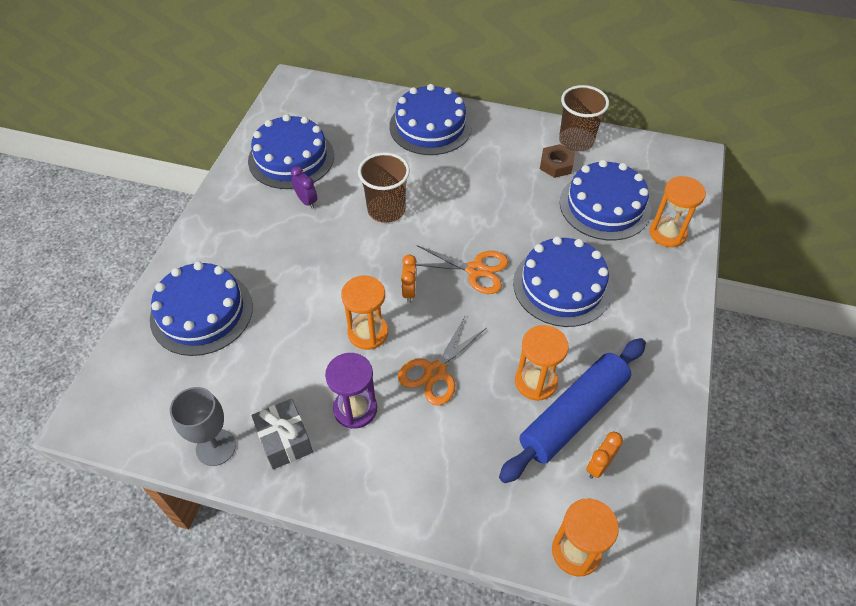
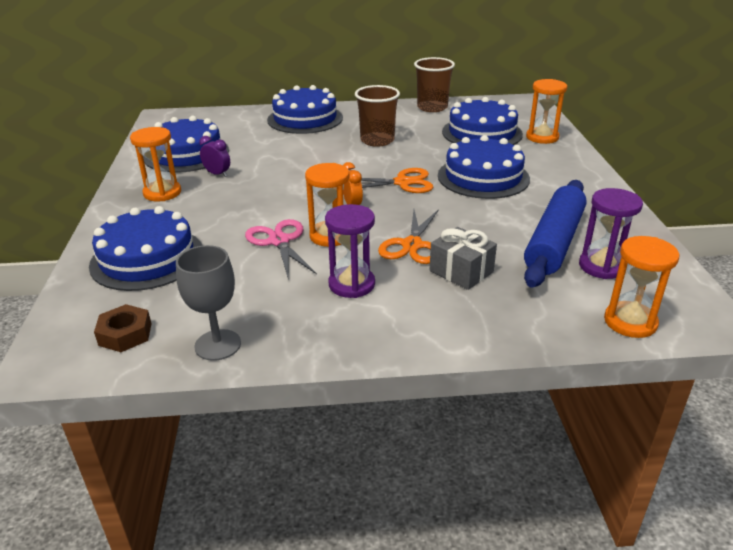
camera: 20 degrees left, 20 degrees down
grey gift [252,399,313,470] -> grey gift moved to [430,227,497,290]
brown cup [358,152,410,223] -> brown cup moved to [355,85,400,147]
orange hourglass [515,325,569,401] -> orange hourglass moved to [130,127,181,201]
brown nut [540,144,575,178] -> brown nut moved to [94,304,151,352]
orange clock [586,432,623,479] -> purple hourglass [579,188,643,279]
none -> pink scissors [245,219,317,280]

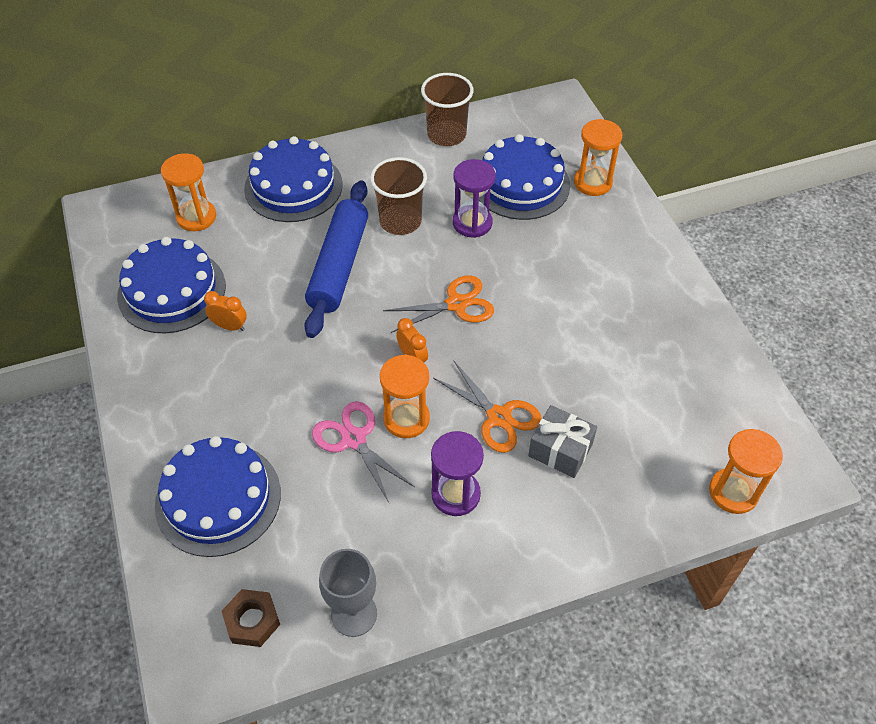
camera: 15 degrees left, 20 degrees up
orange hourglass [130,127,181,201] -> orange hourglass moved to [161,153,216,231]
purple clock [200,136,230,177] -> orange clock [204,291,247,331]
orange scissors [378,209,439,264] -> orange scissors turned 45 degrees counterclockwise [433,361,542,453]
blue cake [438,135,530,199] -> none
blue rolling pin [524,180,587,288] -> blue rolling pin moved to [304,180,368,338]
purple hourglass [579,188,643,279] -> purple hourglass moved to [453,159,496,238]

